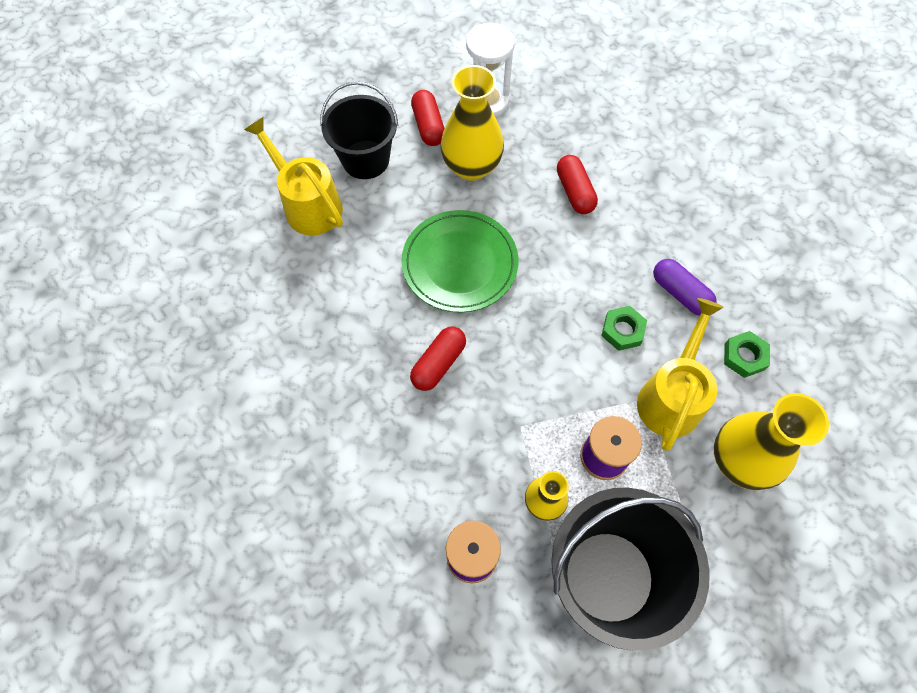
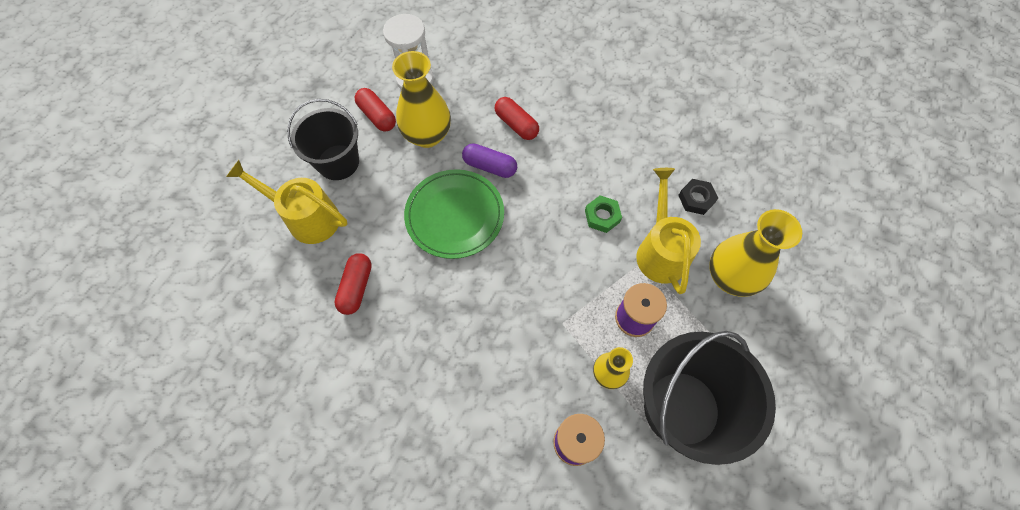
camera: 25 degrees left, 0 degrees up
red capsule [410,326,466,391] -> red capsule moved to [334,253,372,315]
purple capsule [653,259,717,316] -> purple capsule moved to [462,143,517,178]
green nut [724,331,770,378] -> black nut [678,179,718,215]

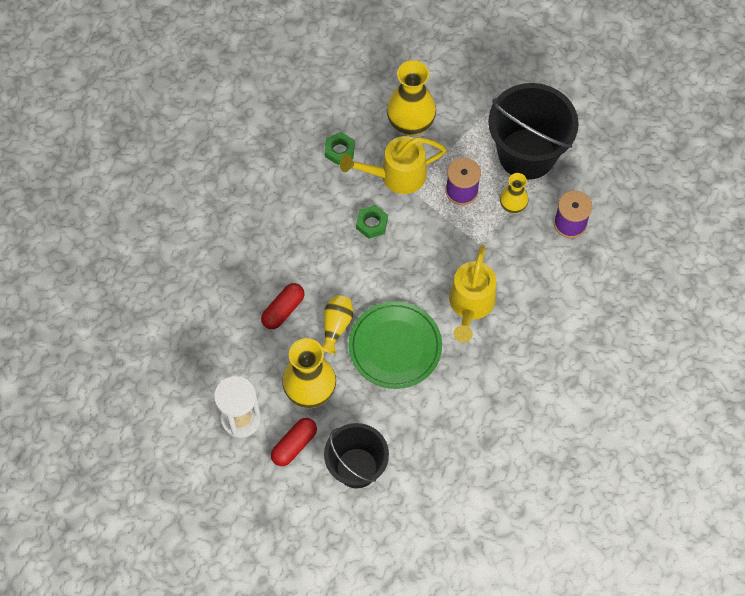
camera: 100 degrees left, 0 degrees up
yellow watering can [226,160,347,244] -> yellow watering can moved to [449,245,496,343]
red capsule [334,253,372,315] -> none
purple capsule [462,143,517,178] -> yellow vase [321,295,354,354]
black nut [678,179,718,215] -> green nut [325,132,355,165]

